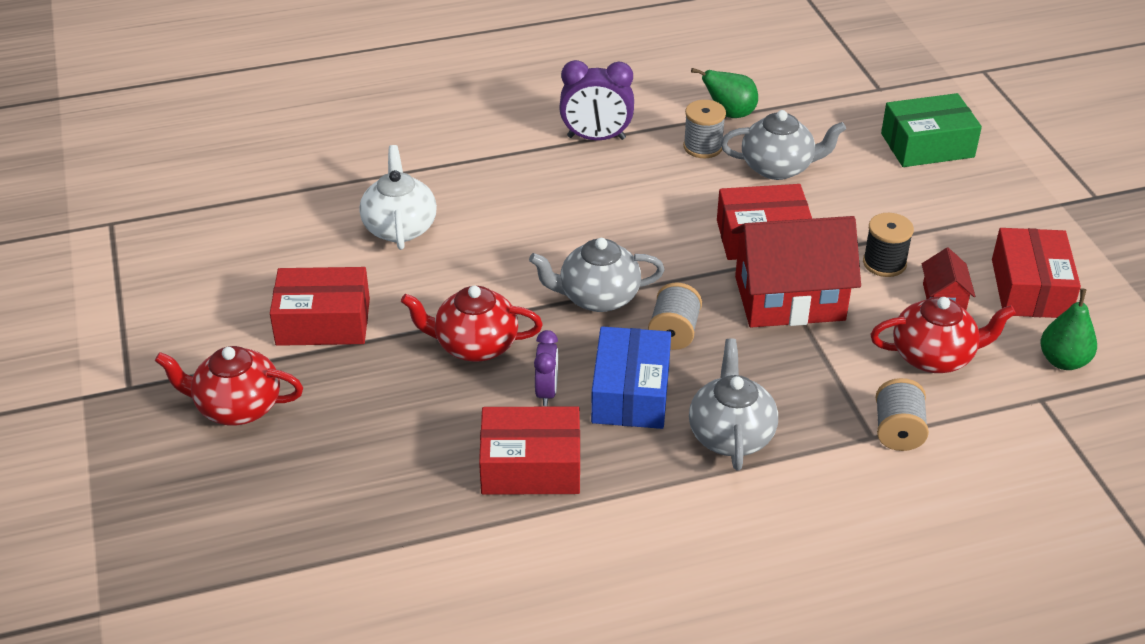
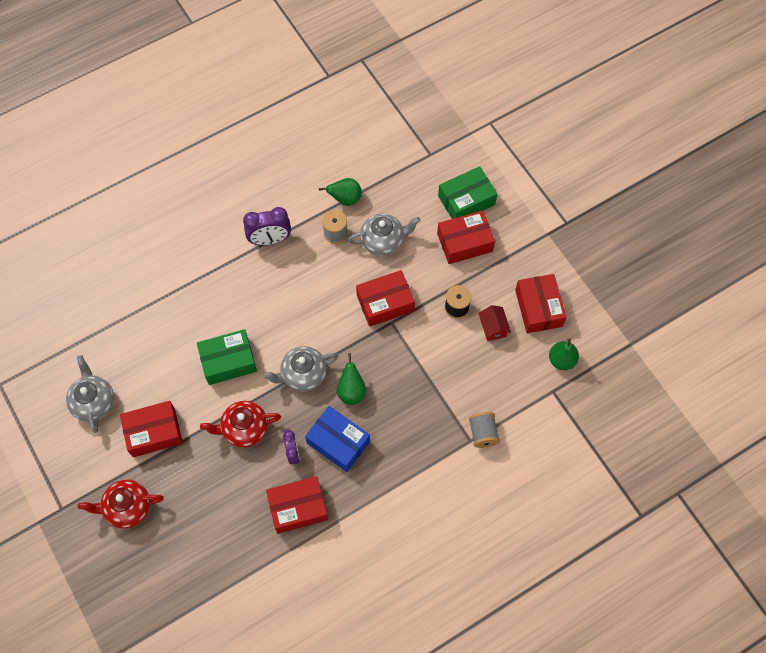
camera: 15 degrees left, 25 degrees up
white teapot [359,145,437,250] -> none
blue box [591,326,671,429] -> blue box turned 45 degrees counterclockwise [305,406,370,472]
grey spool [648,282,702,350] -> green pear [336,353,366,405]
grey teapot [689,338,778,470] -> grey teapot moved to [66,355,114,433]
red house [732,216,861,327] -> none
red teapot [870,297,1016,373] -> none
none -> green box [197,329,257,385]
none -> red box [437,210,495,264]

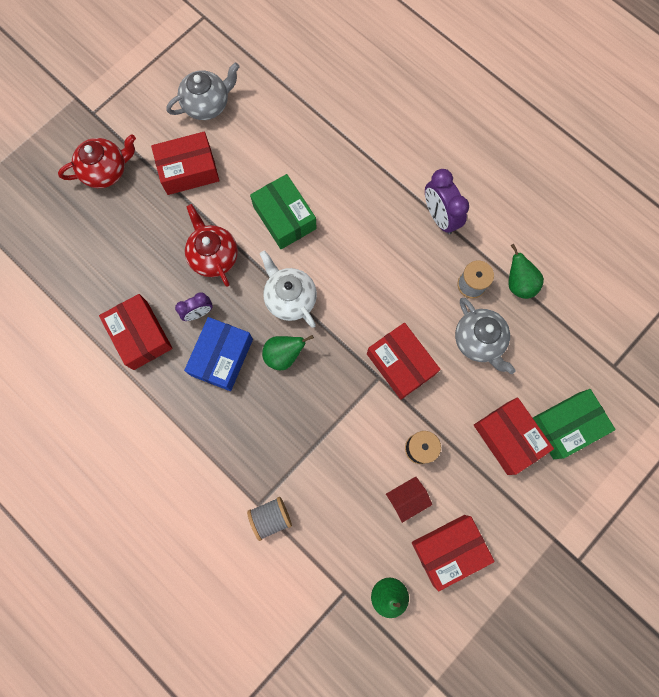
camera: 75 degrees right, 10 degrees up
red teapot [78,480,164,529] -> red teapot turned 90 degrees clockwise [58,134,136,188]
red box [120,401,183,457] -> red box turned 75 degrees counterclockwise [151,132,220,195]
grey teapot [263,346,338,392] -> white teapot [260,251,317,328]
green box [438,166,497,219] -> green box turned 75 degrees counterclockwise [533,389,616,459]

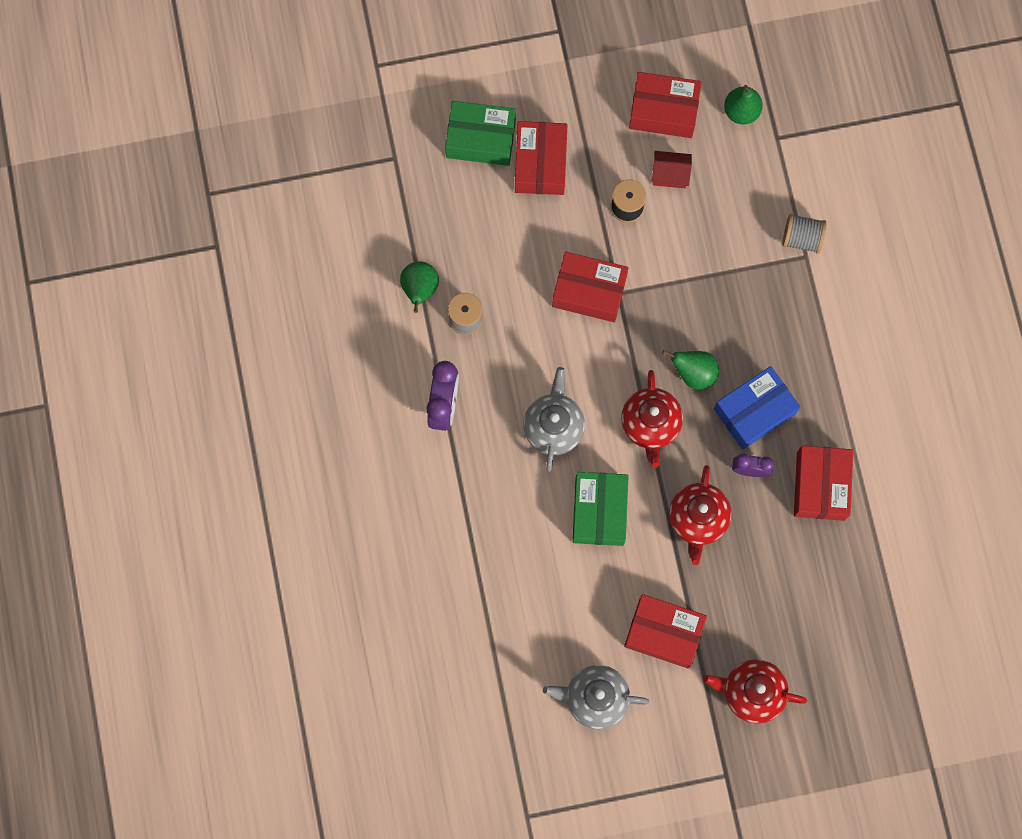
camera: 145 degrees left, 0 degrees up
white teapot [260,251,317,328] -> red teapot [621,370,683,468]
red box [367,323,441,400] -> red box turned 75 degrees counterclockwise [552,252,629,322]
grey teapot [455,298,516,374] -> grey teapot moved to [523,367,585,472]

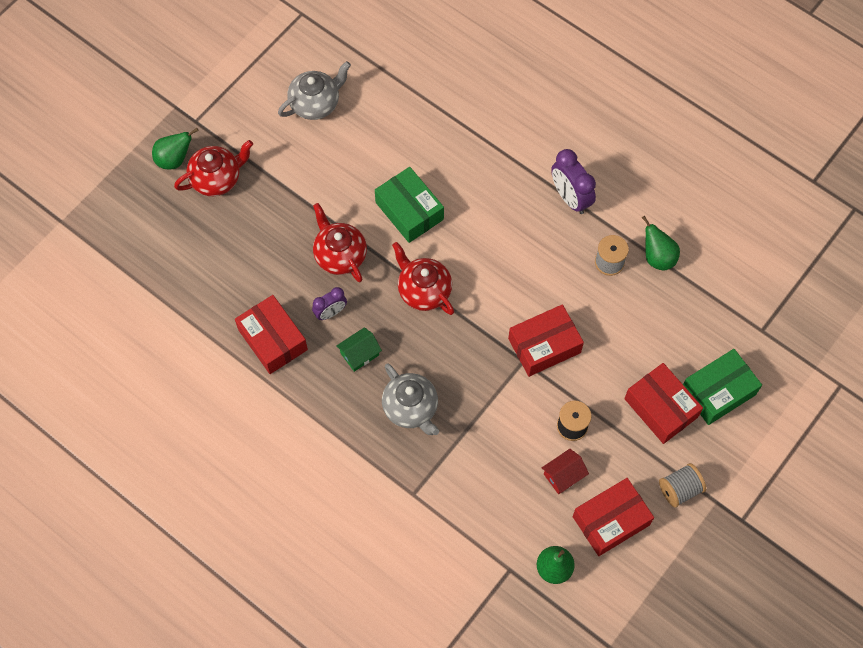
camera: 140 degrees right, 10 degrees down
grey teapot [523,367,585,472] -> grey teapot moved to [382,363,439,435]
red box [624,594,707,668] -> none
green pear [662,350,719,390] -> green pear moved to [152,128,199,170]
blue box [714,366,800,450] -> green house [336,327,382,372]
grey spool [782,214,826,254] -> grey spool moved to [659,463,706,507]

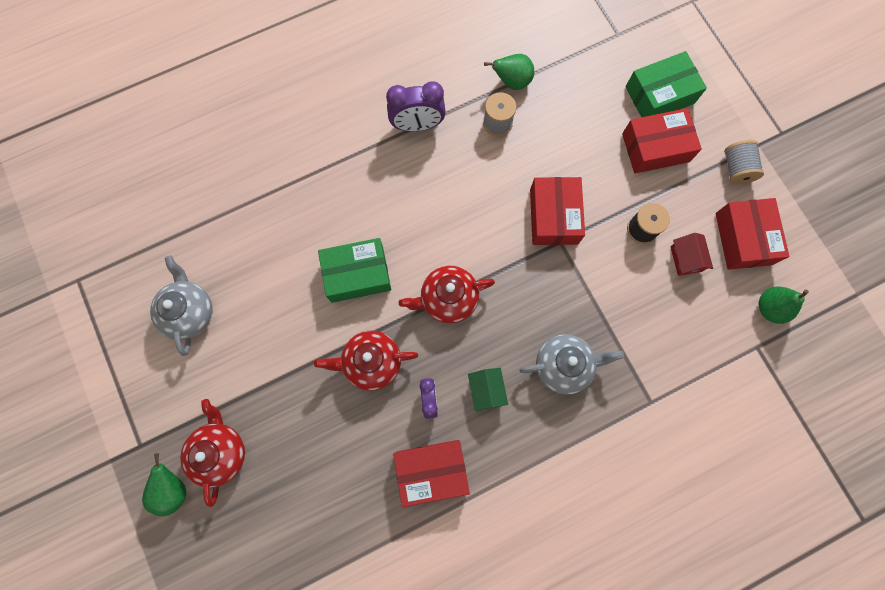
camera: 65 degrees left, 10 degrees up
green box [683,349,762,425] -> green box turned 75 degrees clockwise [625,51,707,117]

